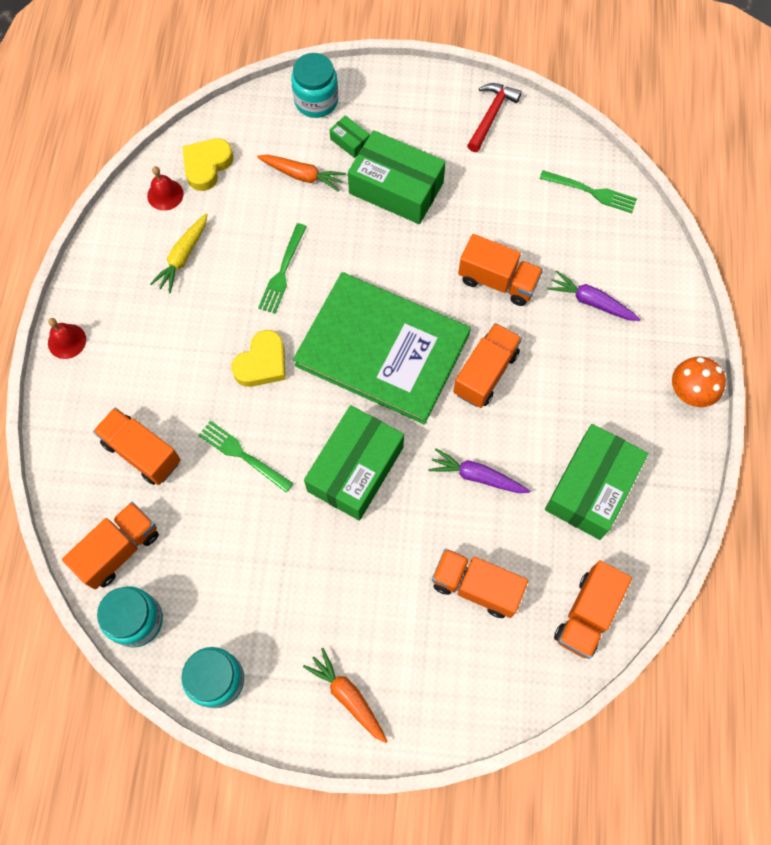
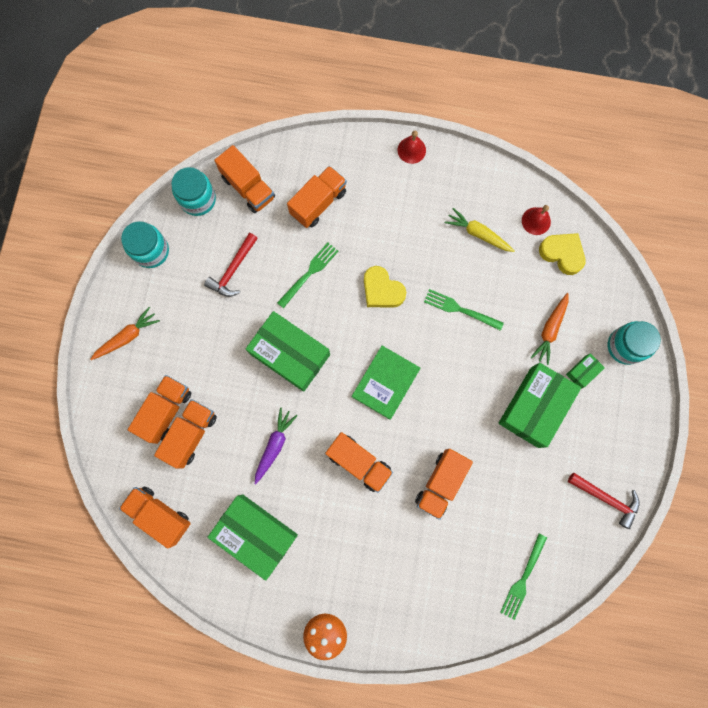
camera: 95 degrees right, 10 degrees up
green book [293,272,471,425] -> green book [352,346,420,420], size x0.53
purple carrot [547,271,641,321] -> none
none -> orange truck [128,375,191,444]
none -> red hammer [204,233,258,297]

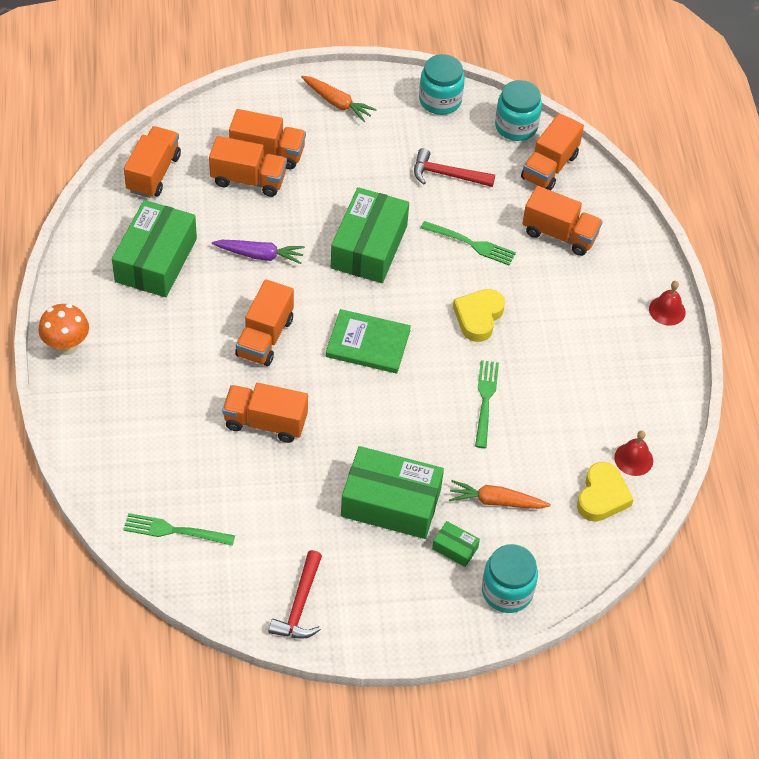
camera: 70 degrees right, 25 degrees down
yellow carrot [445,208,514,252] -> none

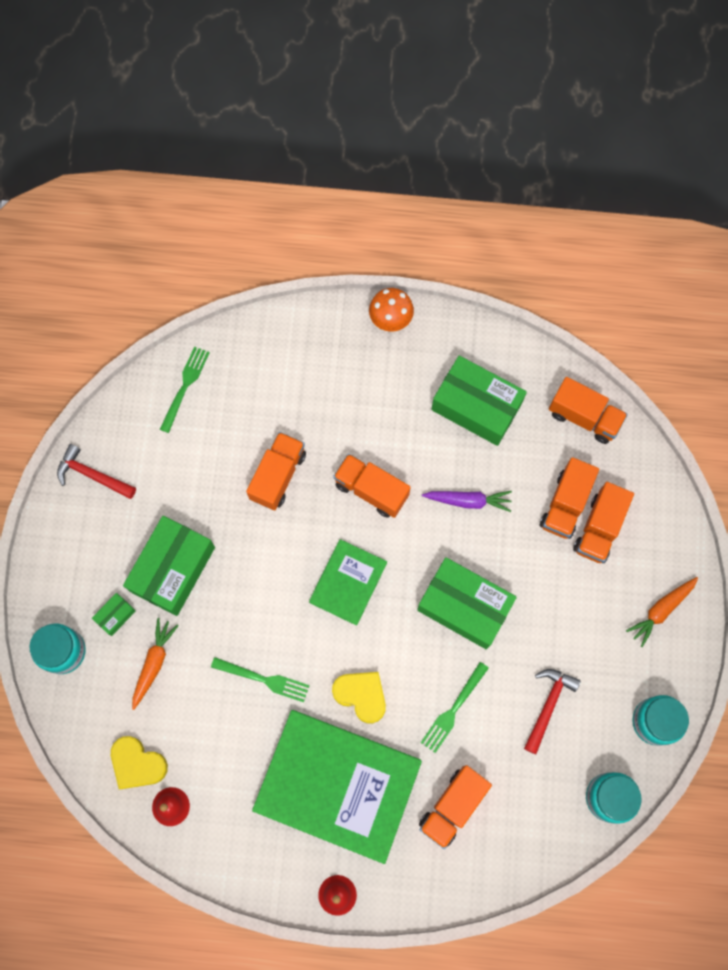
camera: 105 degrees right, 20 degrees up
purple carrot [212,240,305,264] -> purple carrot turned 105 degrees counterclockwise [422,491,512,512]
orange truck [521,113,584,190] -> none
none -> green book [252,710,422,864]

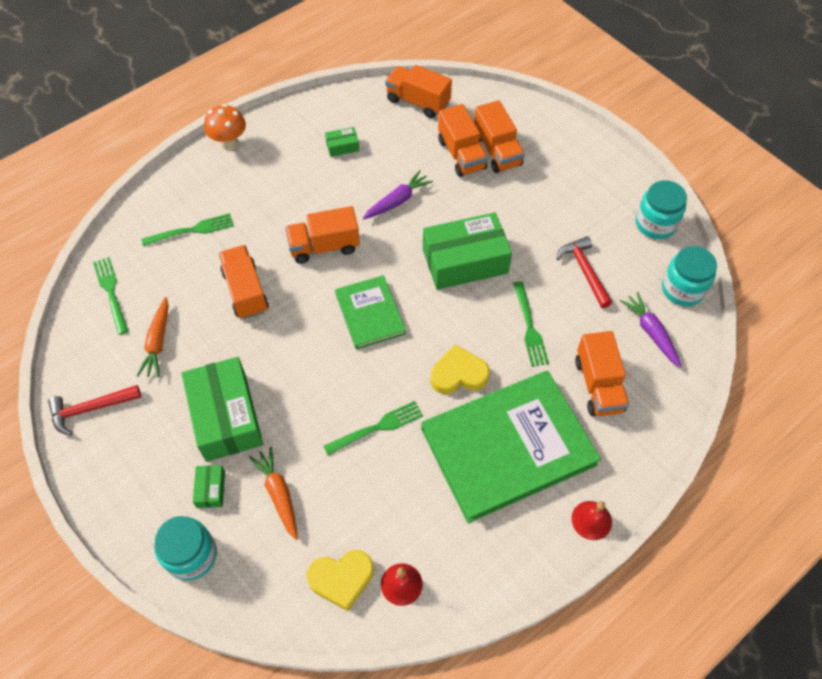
camera: 45 degrees left, 15 degrees down
green box [431,356,527,446] -> green box [325,127,359,157], size x0.43
orange truck [549,377,628,444] -> orange truck turned 135 degrees counterclockwise [385,65,452,118]
orange carrot [626,577,698,647] -> orange carrot moved to [137,297,169,377]
none -> green fork [141,213,234,246]
none -> purple carrot [620,292,682,368]

